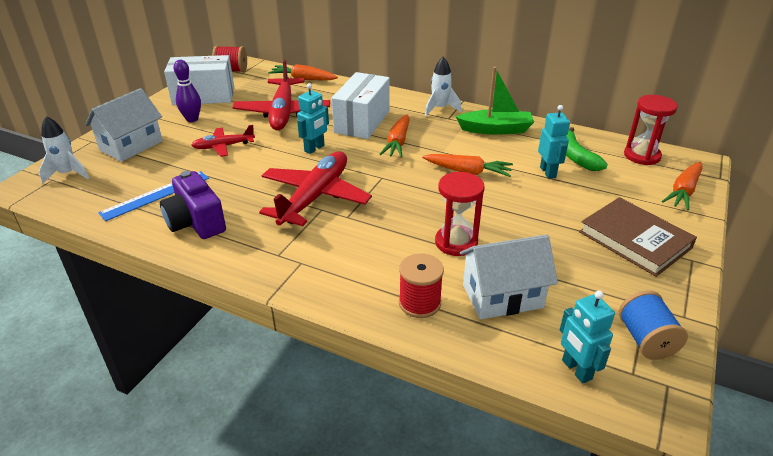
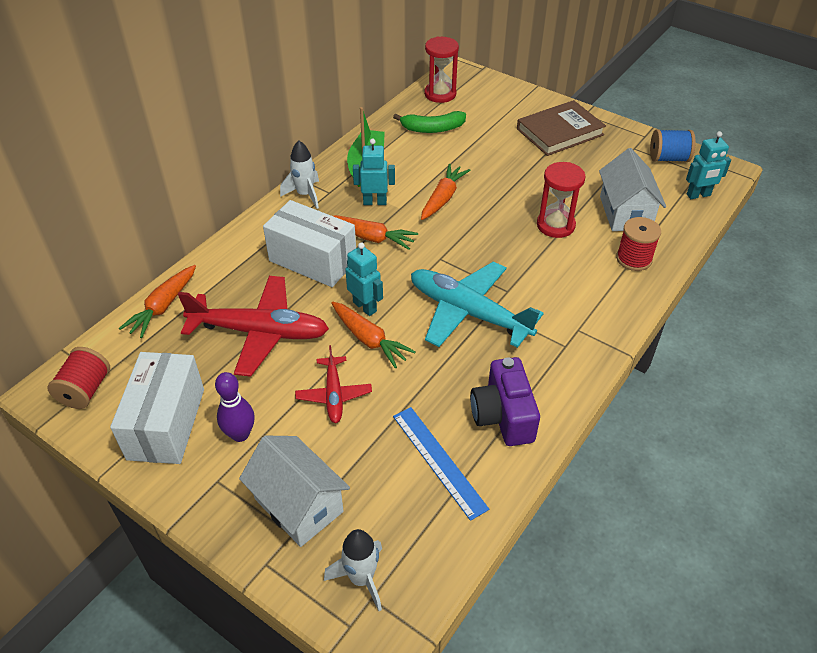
camera: 80 degrees left, 10 degrees up
purple camera [160,171,226,239] -> purple camera turned 105 degrees clockwise [470,357,540,446]
red plane [259,151,372,226] -> turquoise plane [411,262,544,348]
turquoise robot [538,105,570,179] -> turquoise robot moved to [353,139,395,205]
orange carrot [662,162,703,211] -> orange carrot moved to [331,302,416,368]

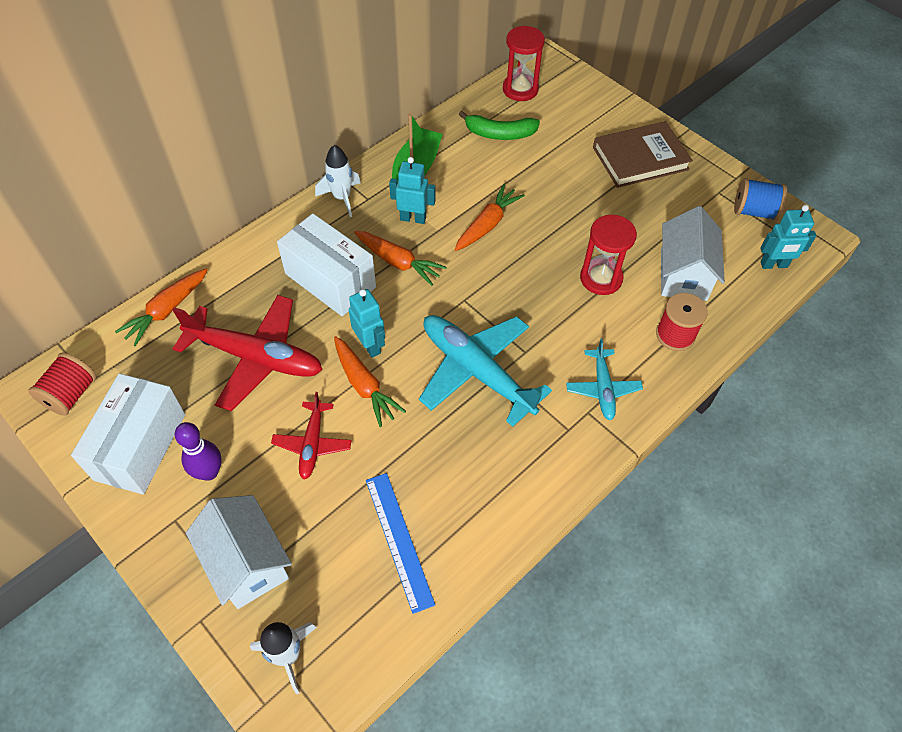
camera: 10 degrees right, 10 degrees up
purple camera [470,357,540,446] -> none
none -> turquoise plane [566,339,643,421]

